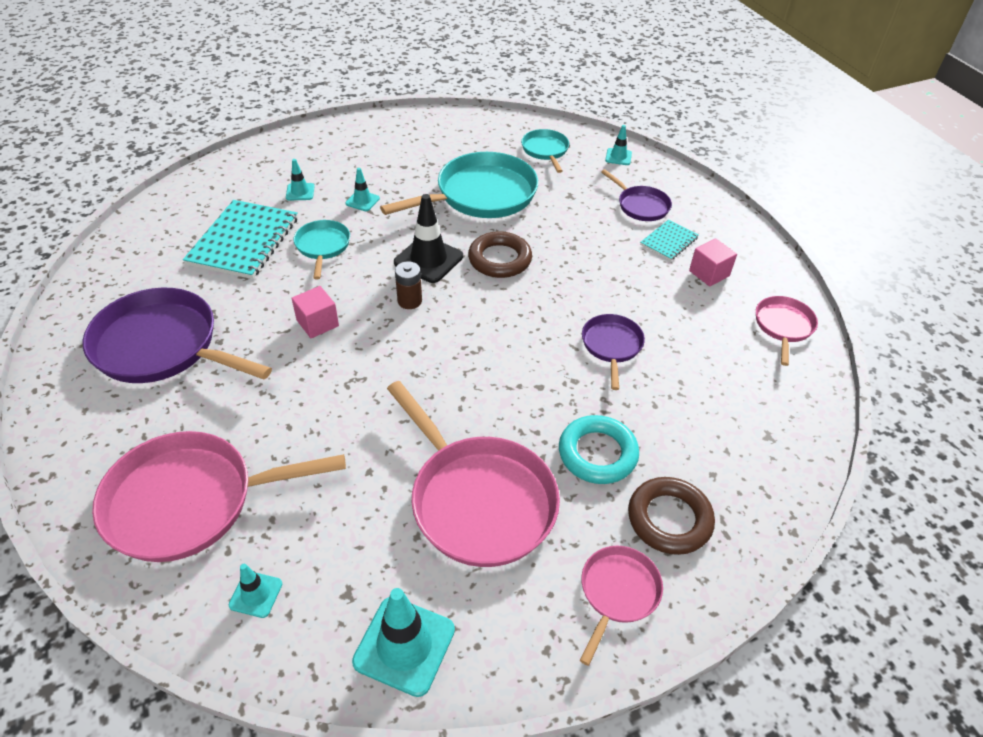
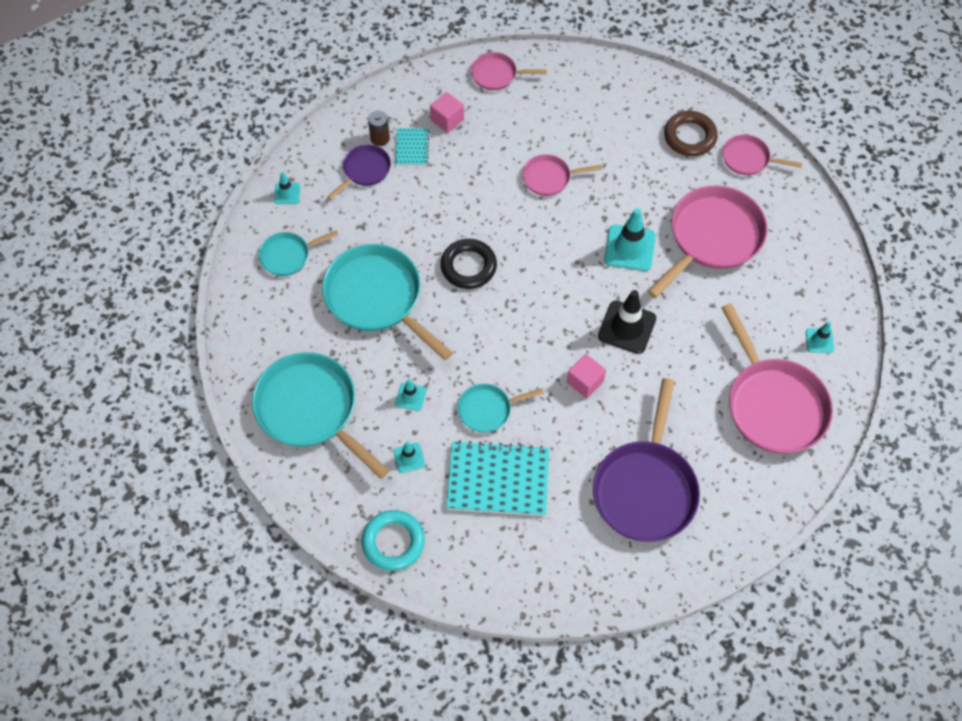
camera: 100 degrees left, 15 degrees up
turquoise traffic cone [352,588,455,697] -> turquoise traffic cone moved to [604,208,656,271]
black traffic cone [394,194,463,283] -> black traffic cone moved to [598,290,656,354]
brown battery [395,262,422,309] -> brown battery moved to [368,110,390,146]
brown ring [468,231,532,278] -> black ring [440,239,497,289]
turquoise ring [559,415,639,484] -> turquoise ring moved to [361,510,425,571]
purple pan [582,314,645,390] -> pink pan [522,155,602,196]
turquoise notebook [640,220,699,261] -> turquoise notebook turned 60 degrees clockwise [395,128,429,166]
none -> turquoise pan [252,352,389,479]

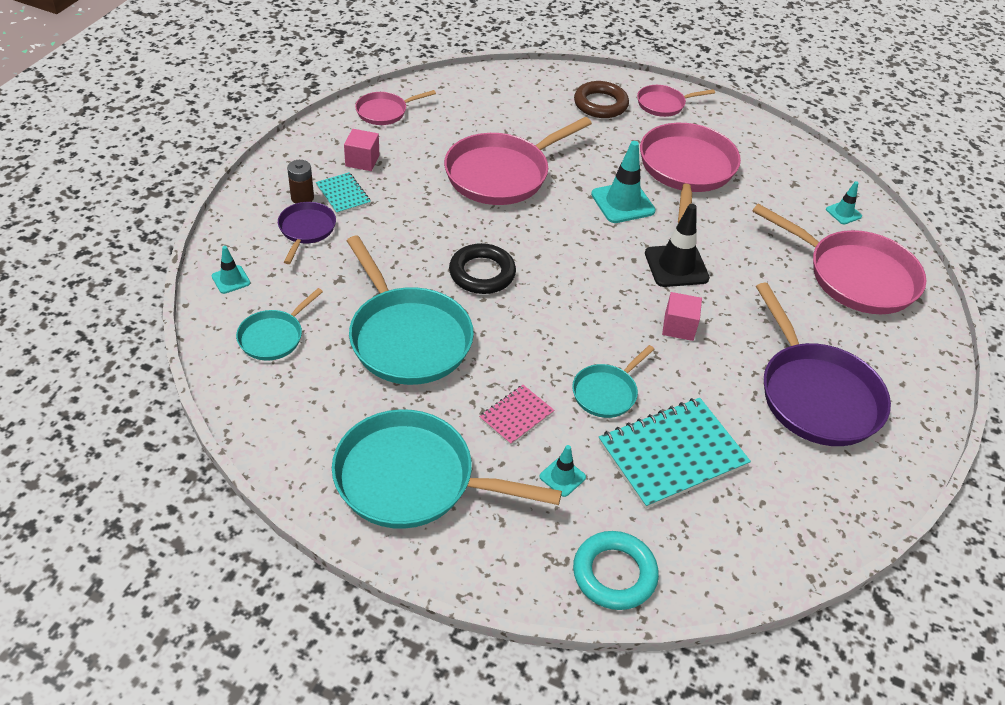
camera: 35 degrees left, 15 degrees down
turquoise pan [322,244,453,360] -> turquoise pan turned 135 degrees counterclockwise [347,236,474,385]
turquoise traffic cone [395,379,427,411] -> pink notebook [479,385,554,445]
pink pan [522,155,602,196] -> pink pan [444,117,592,205], size x1.93

